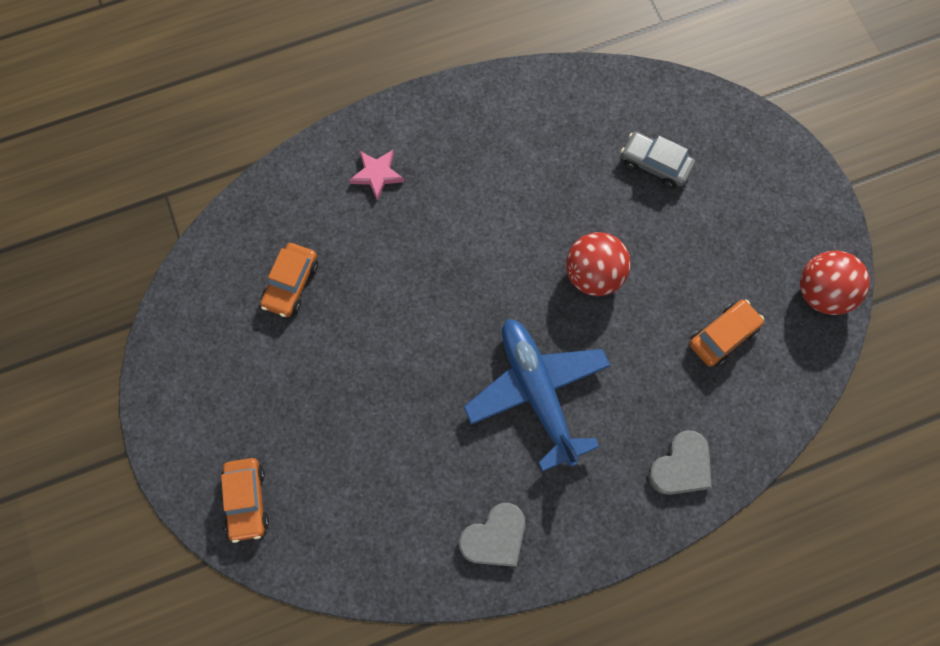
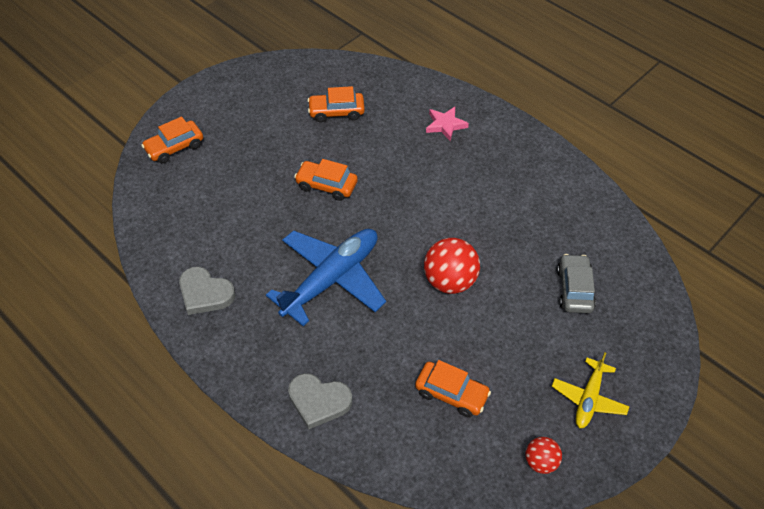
camera: 65 degrees right, 20 degrees down
red ball [800,251,870,315] -> red ball [525,437,562,474], size x0.56
none -> orange car [294,159,358,201]
none -> yellow plane [552,352,629,428]

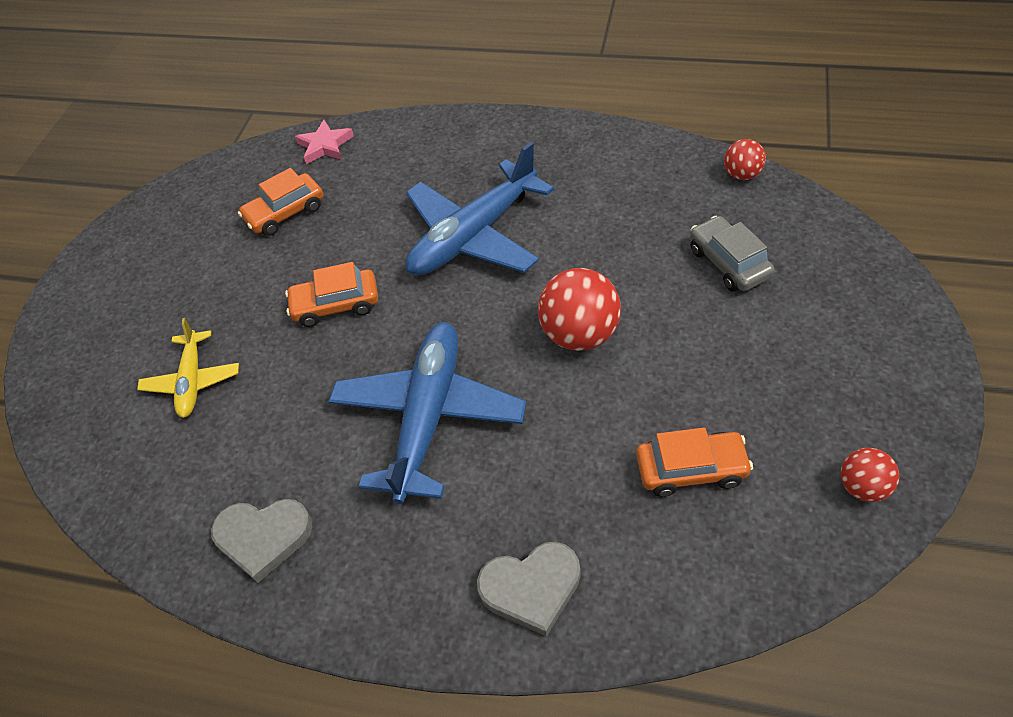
camera: 25 degrees left, 0 degrees up
orange car [141,116,203,163] -> none
pink star [426,107,469,141] -> pink star moved to [295,120,354,164]
yellow plane [552,352,629,428] -> yellow plane moved to [137,318,239,418]
none -> blue plane [406,142,554,275]
none -> red ball [724,139,766,180]

